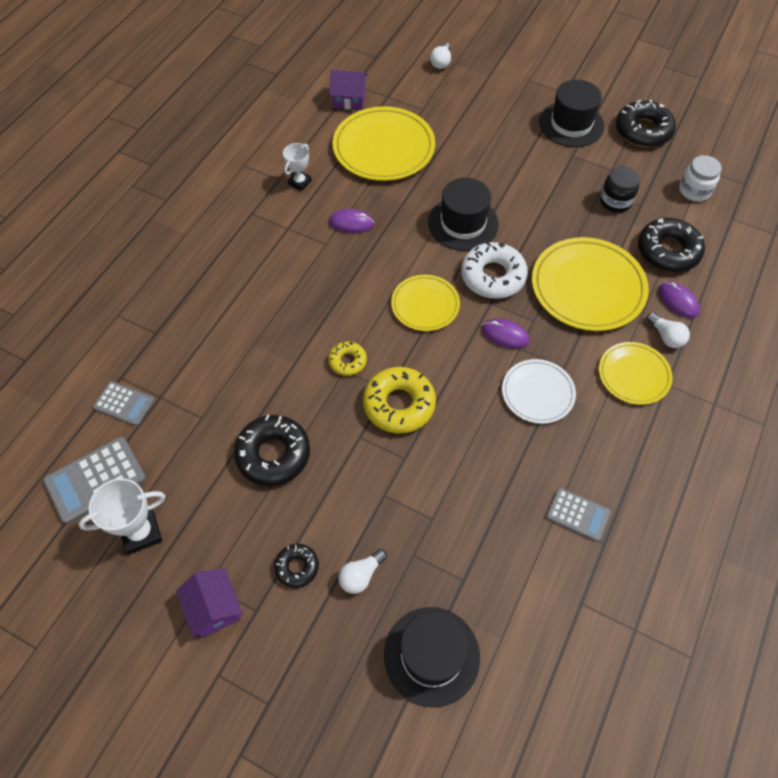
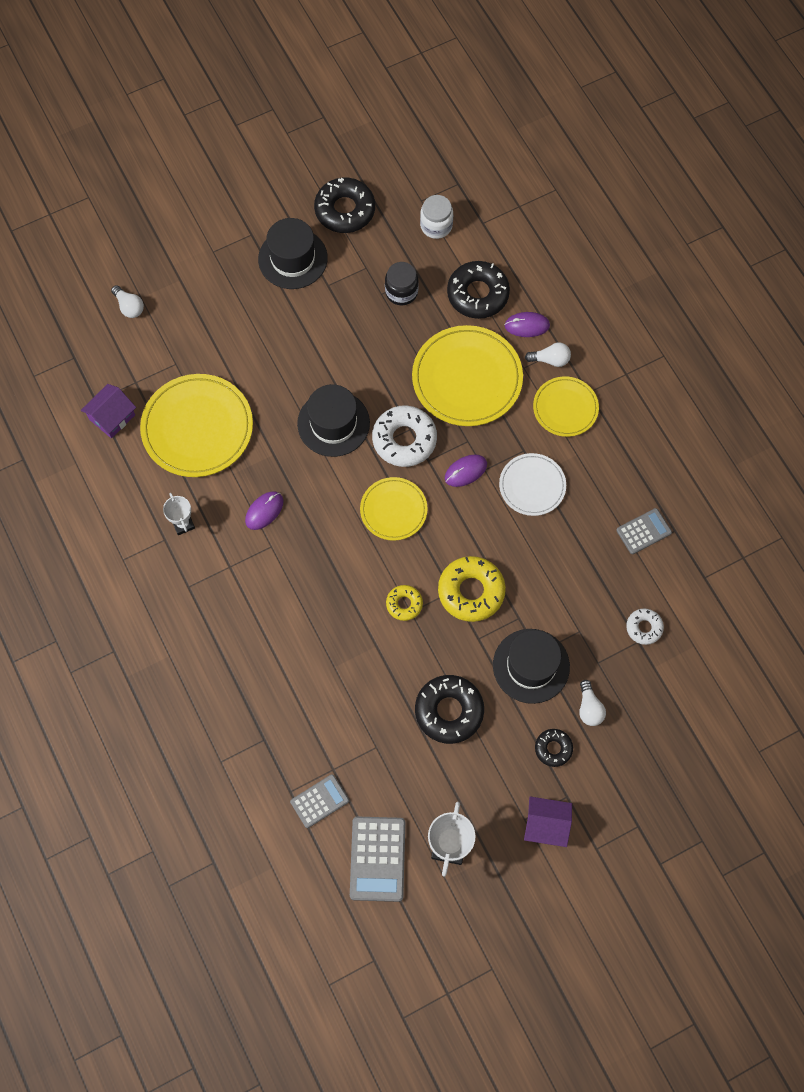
camera: 55 degrees left, 10 degrees up
black hat [384,607,480,707] -> black hat moved to [493,629,570,704]
none -> white donut [626,609,664,645]

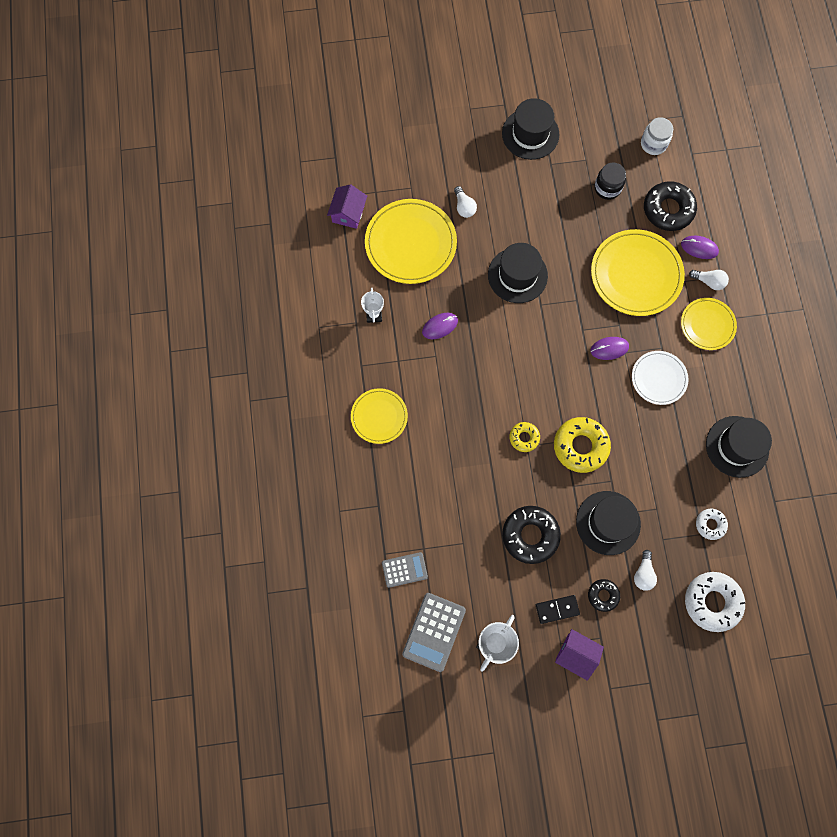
camera: 20 degrees right, 5 degrees up
purple house [81,384,136,438] -> purple house turned 45 degrees counterclockwise [327,184,367,229]
white light bulb [111,285,144,318] -> white light bulb moved to [454,186,477,218]
black donut [314,177,375,233] -> none
yellow plate [360,477,428,541] -> yellow plate moved to [351,388,408,444]
white donut [372,406,437,467] -> white donut moved to [685,572,745,632]
grey calculator [616,508,672,554] -> black hat [706,416,772,478]
none -> black domino [536,595,580,624]

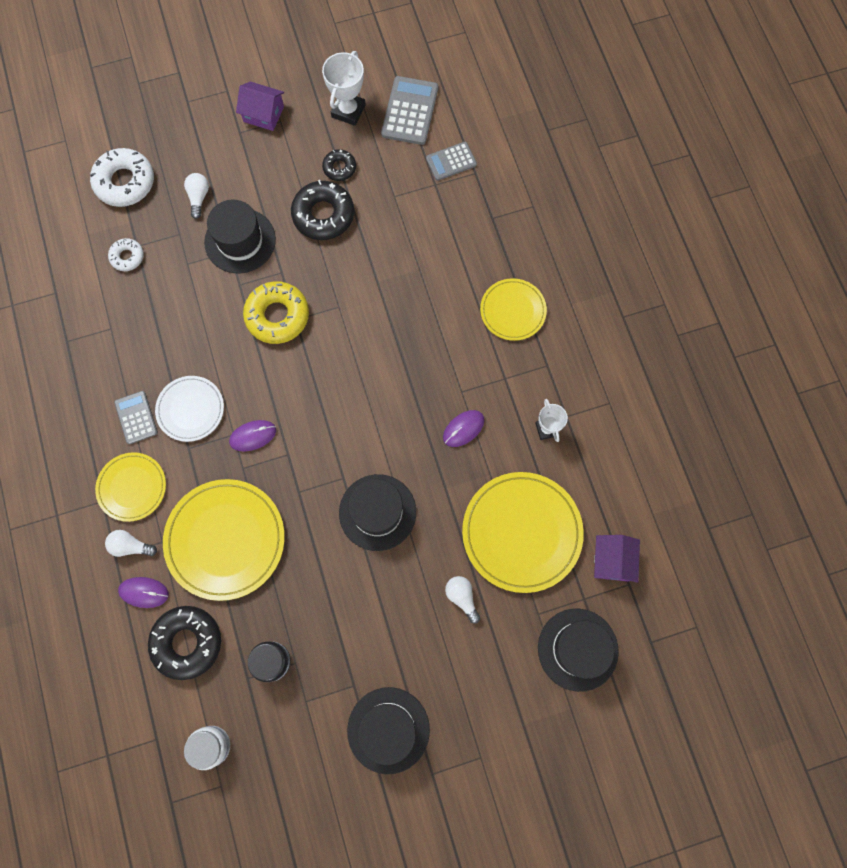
camera: 170 degrees right, 0 degrees up
yellow donut [509,422,540,452] -> none
black domino [536,595,580,624] -> none
black donut [588,579,620,612] -> black donut moved to [322,149,356,181]
black hat [706,416,772,478] -> black hat moved to [538,609,619,692]
none -> grey calculator [114,391,158,444]

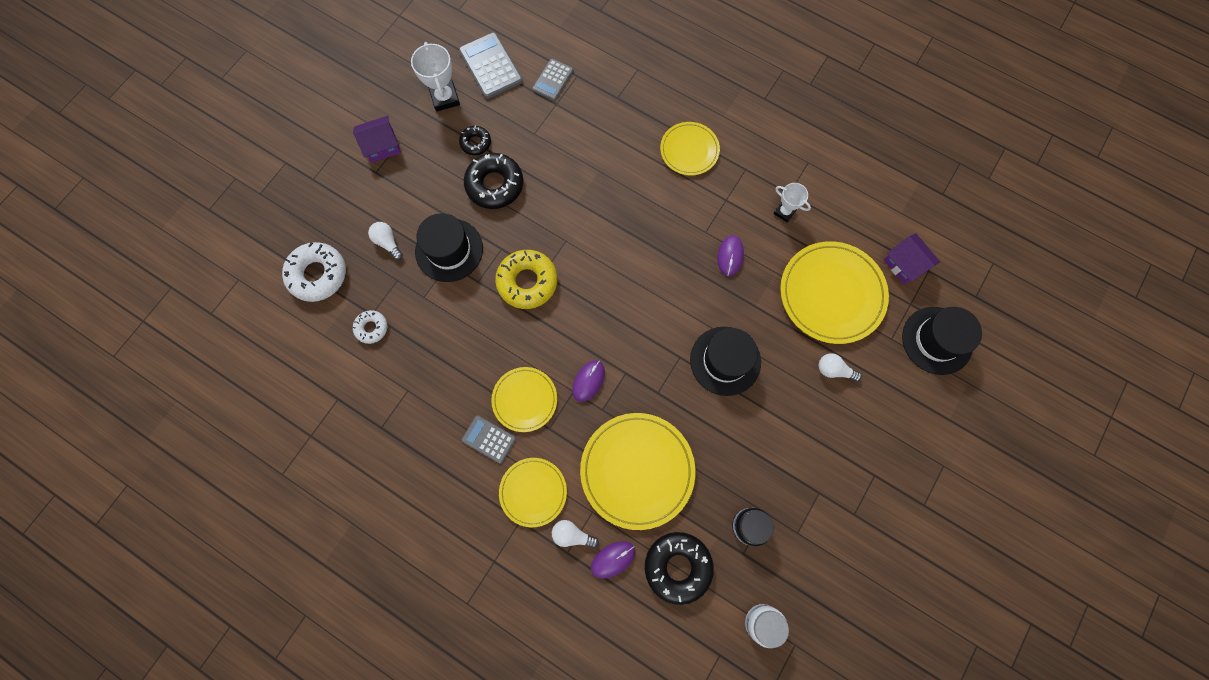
camera: 40 degrees left, 0 degrees up
white light bulb [105,530,157,557] -> white light bulb turned 45 degrees clockwise [552,520,599,548]
white plate [155,376,224,442] -> yellow plate [491,367,557,432]
black hat [347,687,430,774] -> none

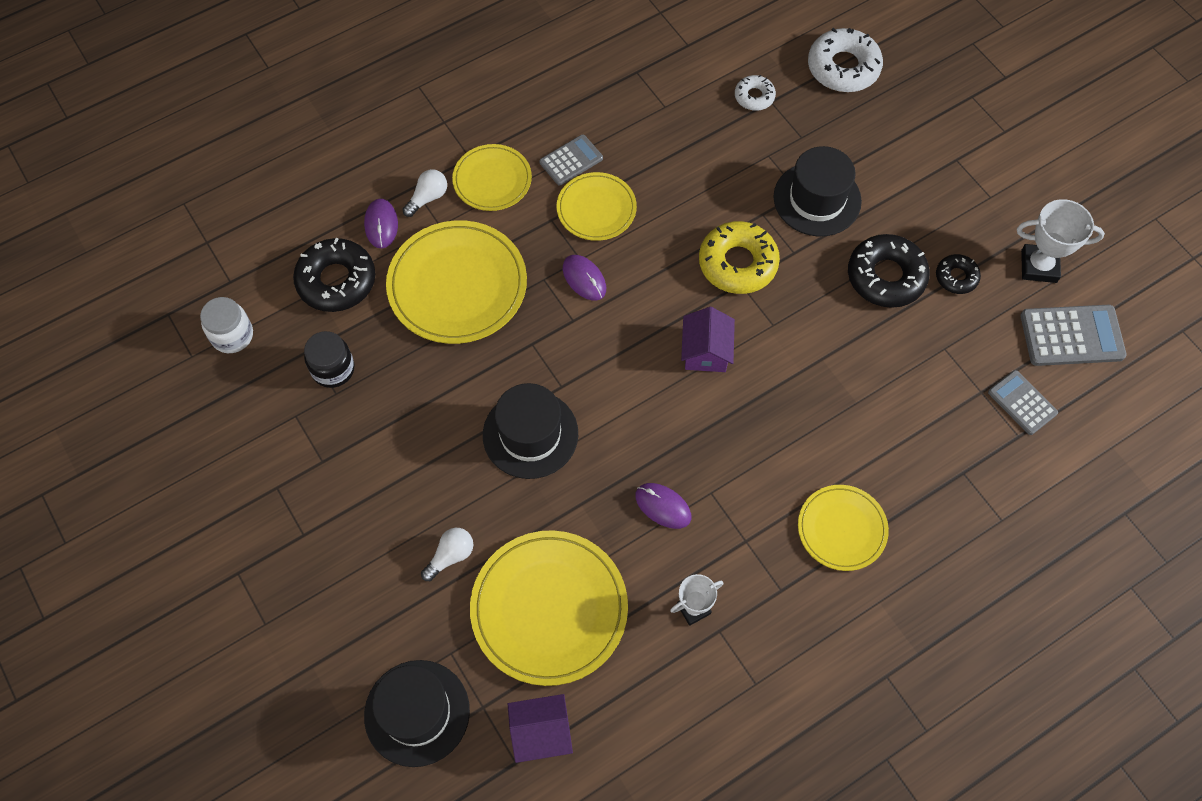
camera: 115 degrees right, 10 degrees down
purple house [353,116,401,163] -> purple house moved to [681,307,735,372]
white light bulb [368,222,403,260] -> none

